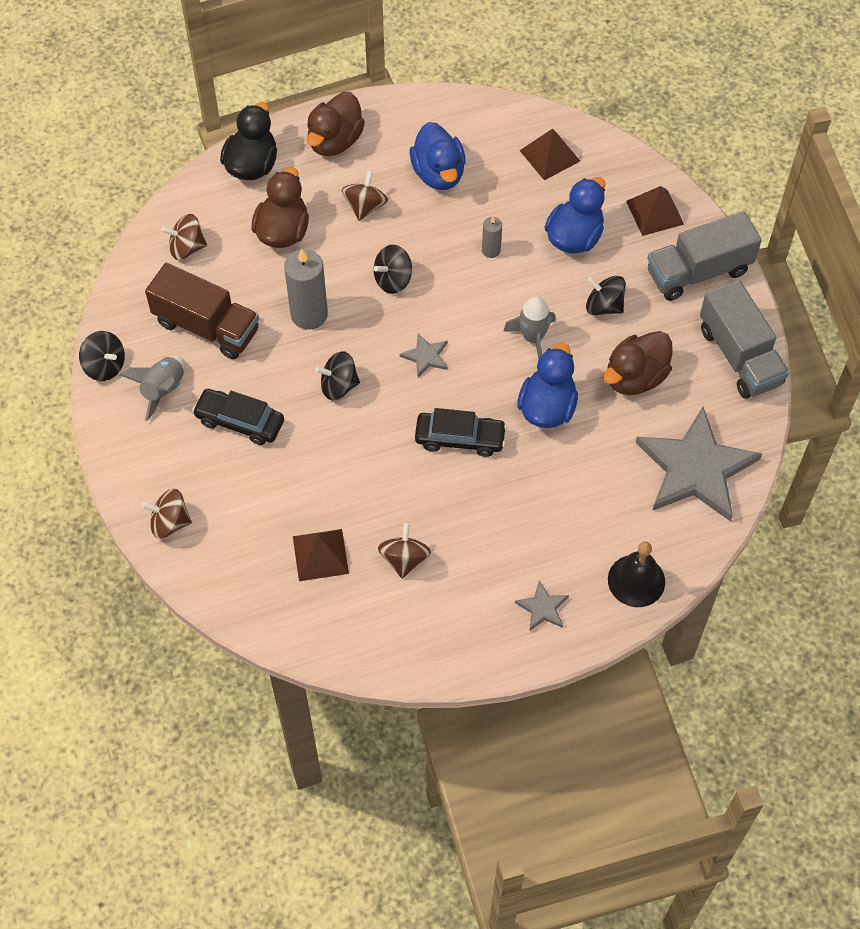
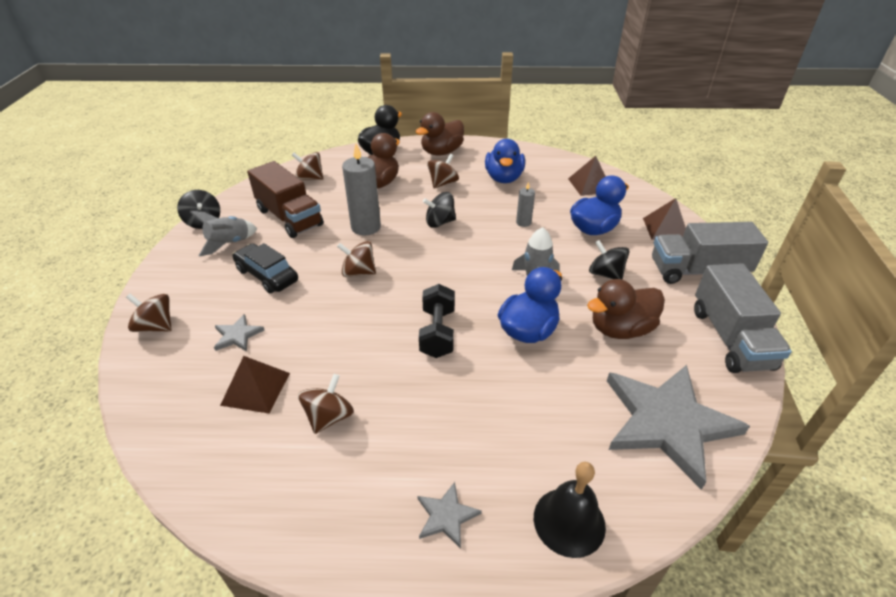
camera: 20 degrees right, 20 degrees down
black spinning top [315,351,360,400] -> brown spinning top [337,241,376,277]
grey star [399,333,448,378] -> grey star moved to [214,314,265,352]
black car [415,408,507,457] -> black dumbbell [419,284,455,358]

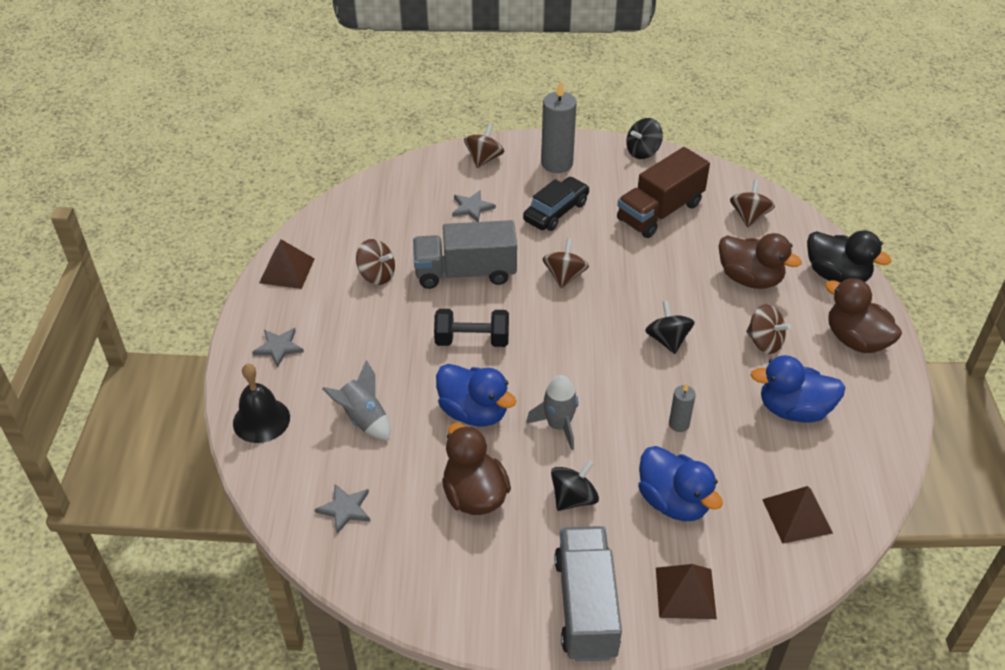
camera: 90 degrees right, 5 degrees up
grey rocket [190,211,257,257] -> grey rocket moved to [322,360,390,440]
brown pyramid [220,356,290,413] -> brown pyramid moved to [259,239,315,289]
grey candle [342,144,381,236] -> grey candle moved to [541,81,577,173]
grey star [607,365,750,490] -> grey star [315,484,370,534], size x0.42
grey truck [694,263,792,373] -> grey truck moved to [413,220,517,289]

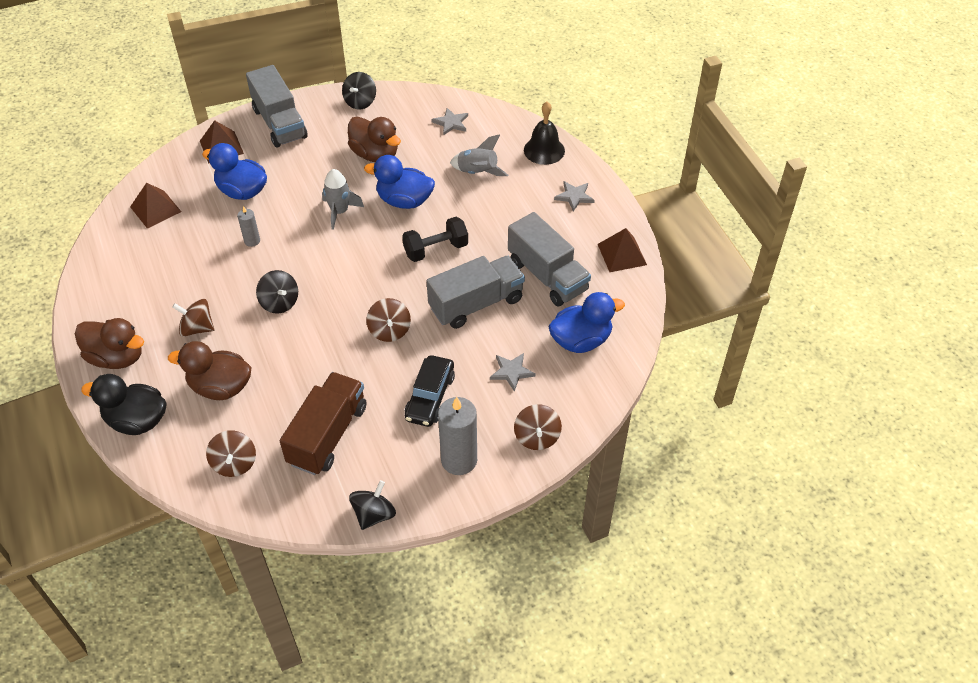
camera: 155 degrees right, 5 degrees up
brown spinning top [356,239,395,285] -> grey truck [508,212,591,307]
black spinning top [551,460,599,511] -> black spinning top moved to [342,72,376,110]
blue duck [751,355,845,423] -> blue duck moved to [549,292,625,353]

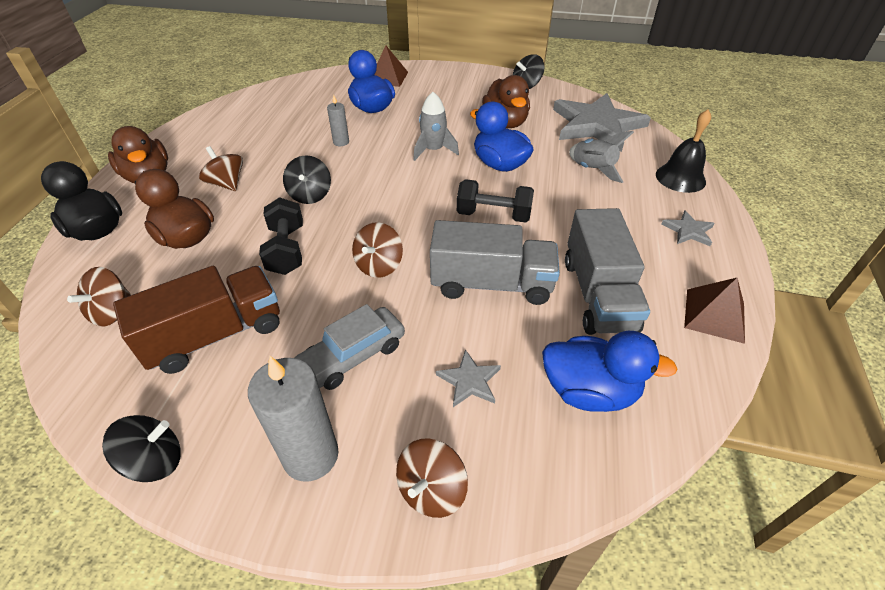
camera: 35 degrees right, 5 degrees down
brown pyramid [130,183,181,229] -> none
grey truck [246,65,307,147] -> none
black car [405,355,455,427] -> grey car [295,304,405,390]
grey star [431,108,468,136] -> grey star [553,93,651,152], size x2.40
none -> black dumbbell [259,197,303,275]

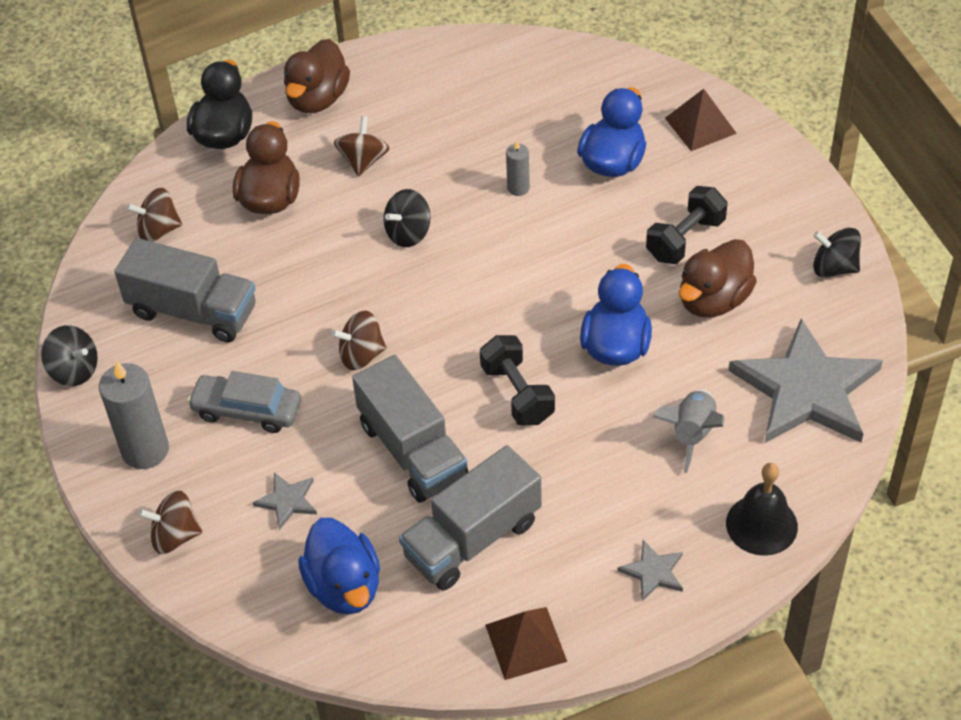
camera: 55 degrees right, 5 degrees up
brown truck [113,266,280,374] -> grey truck [114,238,256,343]
black dumbbell [259,197,303,275] -> black dumbbell moved to [646,186,727,264]
grey rocket [413,92,459,161] -> none

